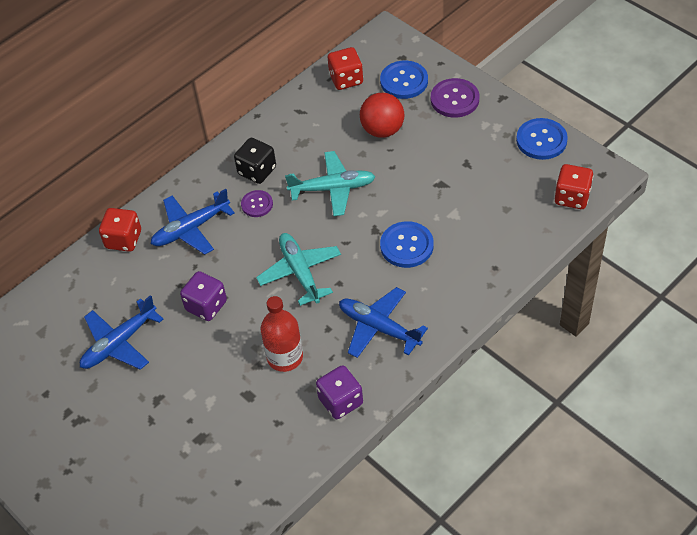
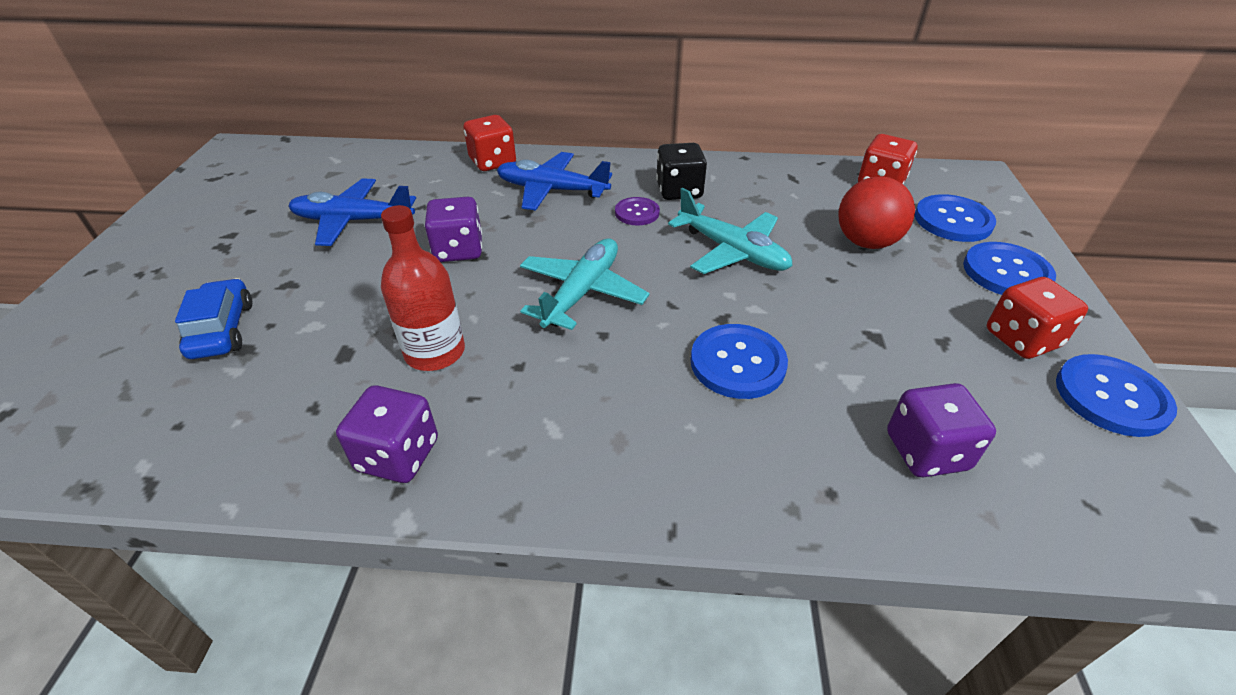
camera: 45 degrees right, 10 degrees down
blue plane [339,287,428,358] -> none
purple button [431,78,480,118] -> blue button [963,242,1056,295]
red dice [555,164,593,209] -> red dice moved to [987,277,1088,359]
none -> blue car [175,278,252,359]
none -> purple dice [887,383,996,477]

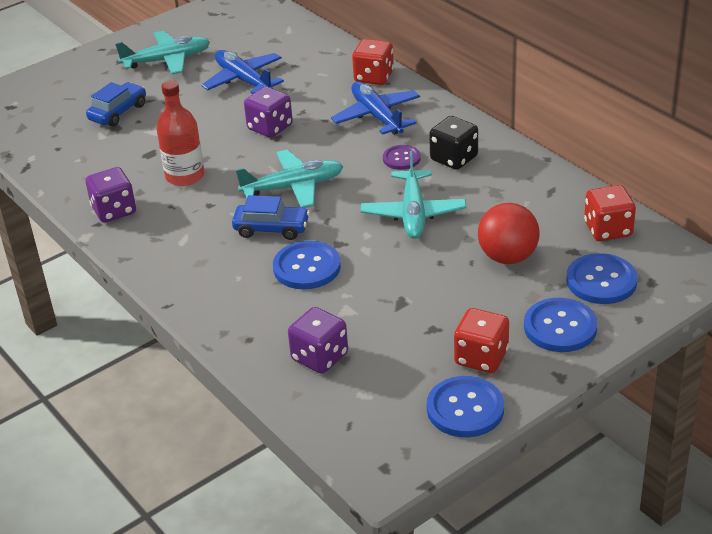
camera: 50 degrees right, 5 degrees down
none -> turquoise plane [115,31,210,75]
none -> blue car [232,195,310,240]

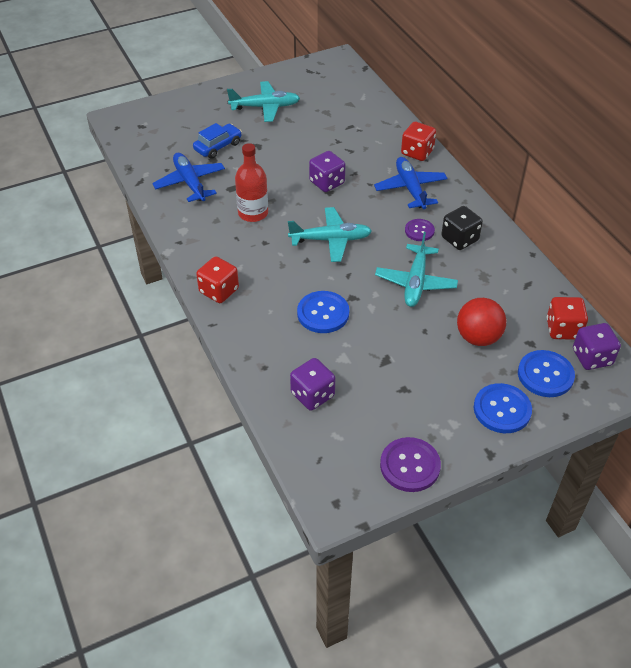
camera: 10 degrees right, 10 degrees up
purple dice [86,167,136,223] -> purple dice moved to [573,323,621,370]
blue plane [201,50,284,94] -> blue plane moved to [152,152,225,202]
blue car [232,195,310,240] -> none
blue button [427,376,504,437] -> purple button [380,437,441,492]
red dice [454,308,509,373] -> red dice moved to [196,256,239,303]

